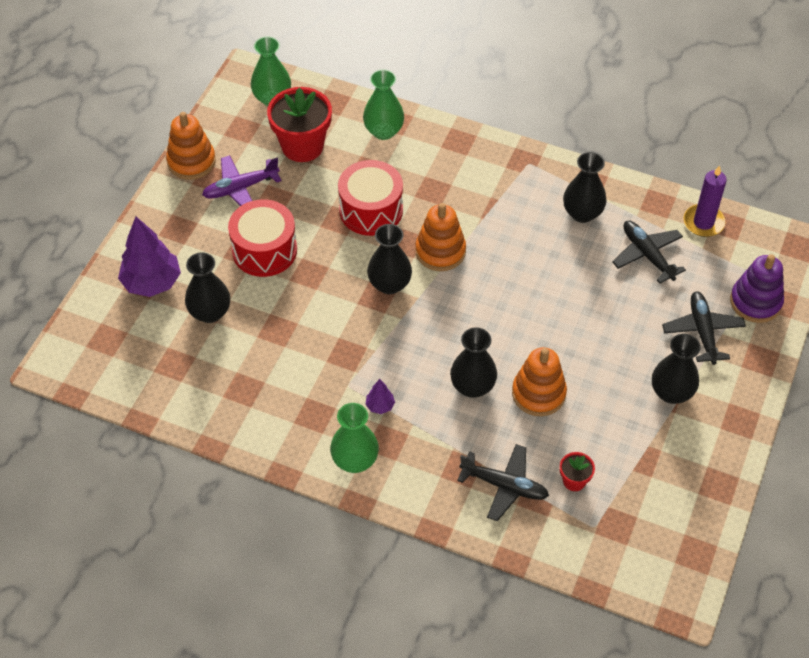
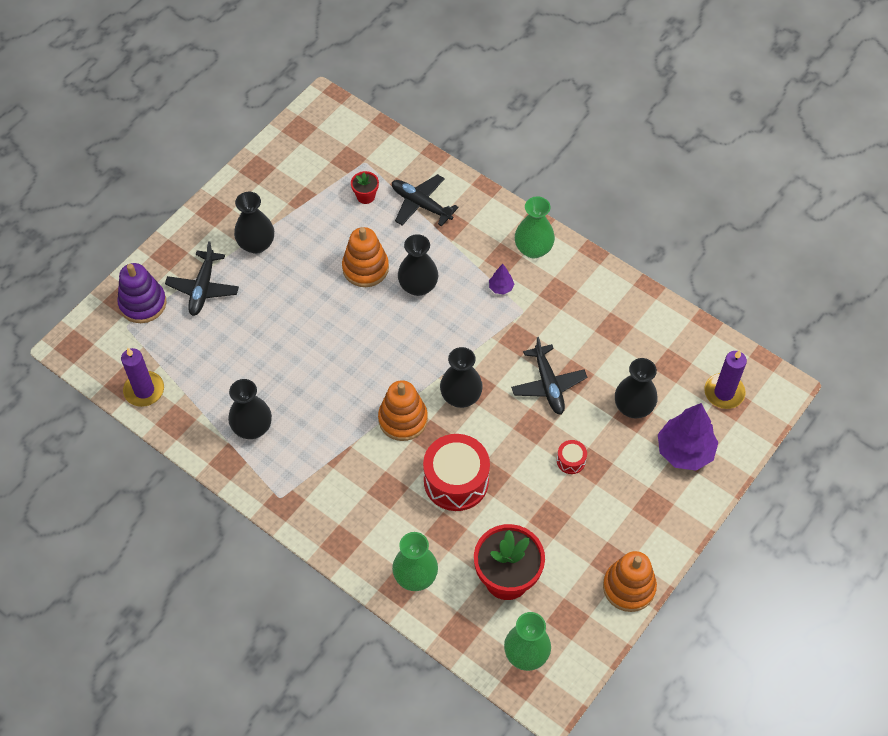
camera: 165 degrees left, 5 degrees up
purple plane [202,155,282,206] -> none
red drum [228,200,297,277] -> red drum [557,440,587,474], size x0.45
black plane [612,221,686,284] -> black plane moved to [511,337,587,415]
none -> purple candle [704,350,747,409]

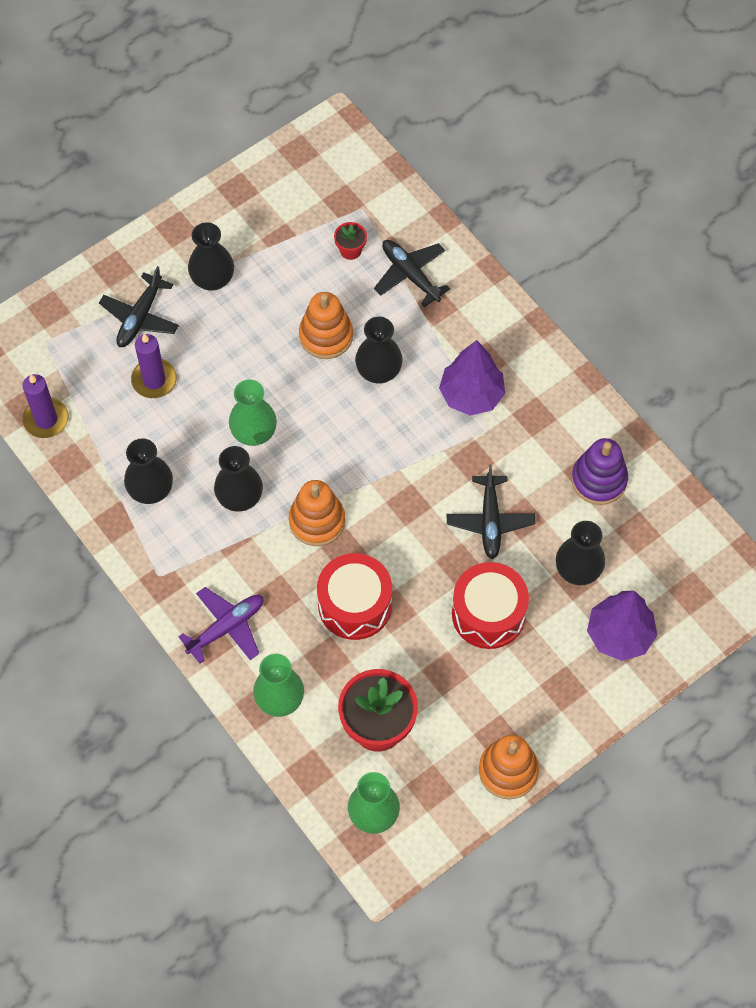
camera: 15 degrees right, 5 degrees up
purple stacking toy [117,263,167,323] -> purple stacking toy moved to [571,438,628,505]
black vase [440,347,483,408] -> black vase moved to [214,446,263,512]
purple tree [489,264,514,295] -> purple tree [439,340,505,416], size x2.20
green vase [515,196,555,258] -> green vase moved to [229,380,277,446]
red drum [557,440,587,474] -> red drum [452,562,529,649], size x2.23
purple candle [704,350,747,409] -> purple candle moved to [131,334,177,398]
none -> purple plane [178,587,264,664]

